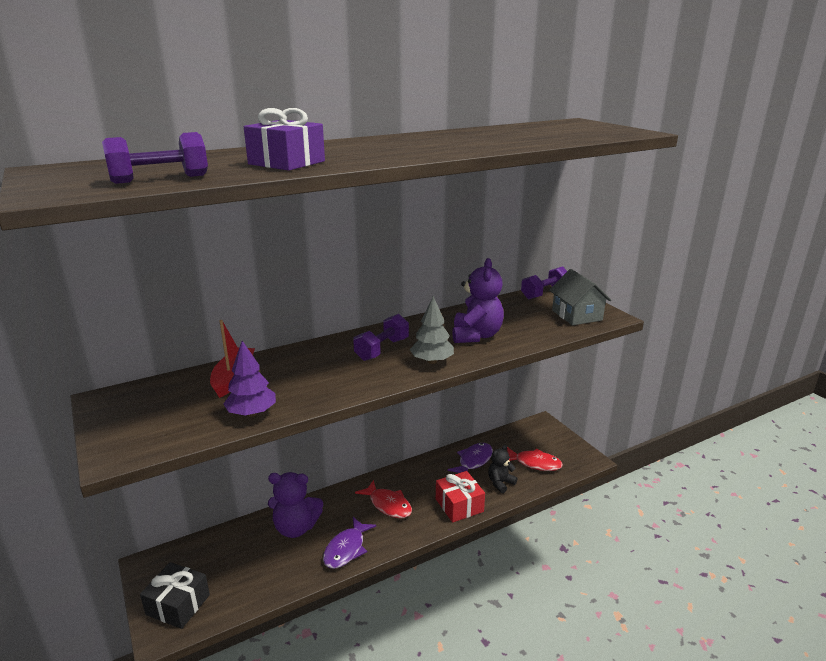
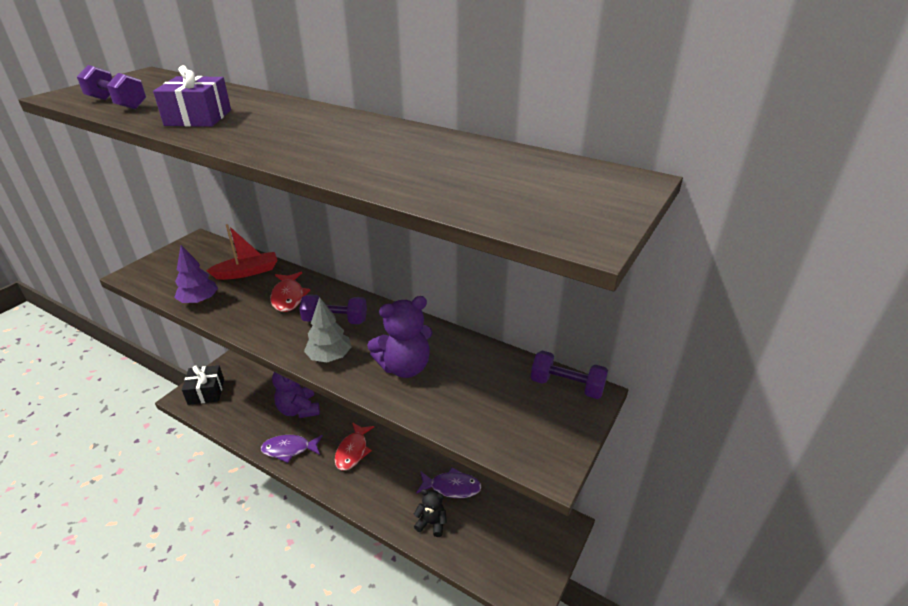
camera: 60 degrees right, 10 degrees up
red gift [436,471,485,522] -> none
red fish [507,447,563,471] -> red fish moved to [270,272,310,312]
grey house [549,269,611,325] -> none

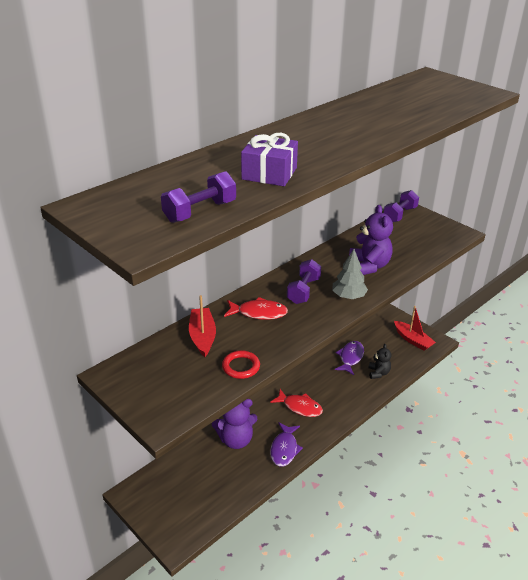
camera: 75 degrees left, 0 degrees up
purple tree [174,245,218,304] -> red ring [222,350,260,379]
black gift [182,365,224,405] -> none
black teddy bear [414,489,447,537] -> black teddy bear turned 150 degrees clockwise [369,344,391,379]
none -> red boat [394,306,436,351]

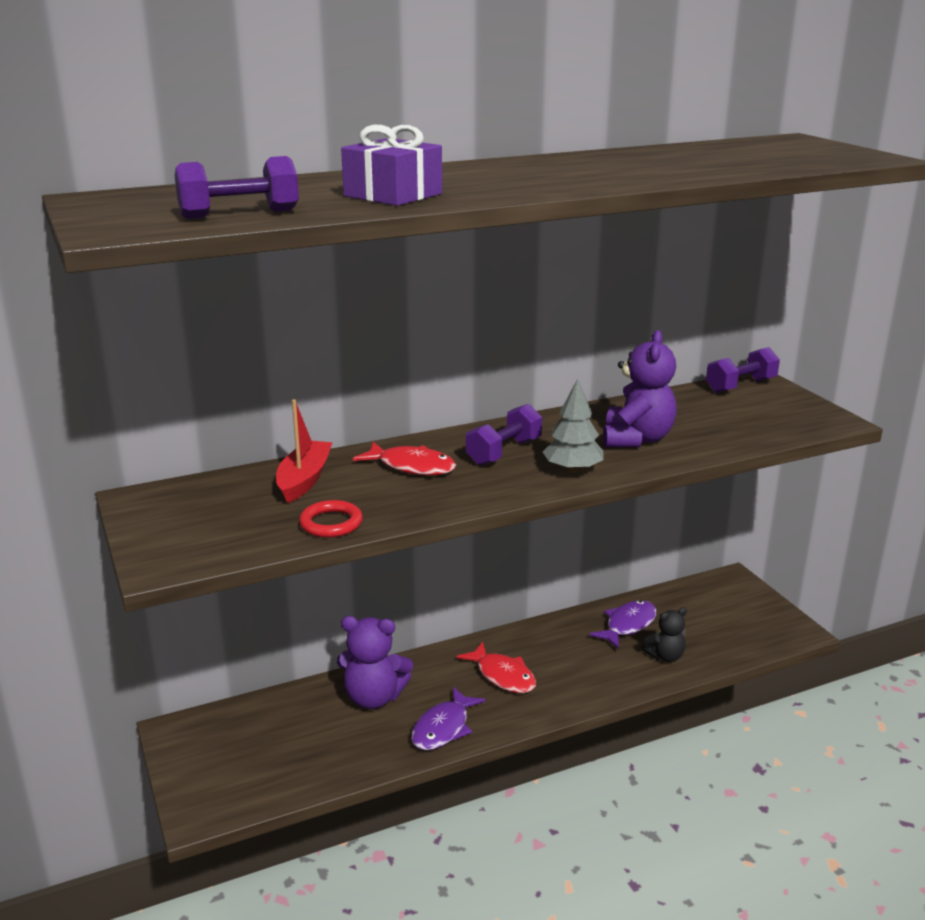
camera: 20 degrees right, 10 degrees down
black teddy bear [369,344,391,379] -> black teddy bear turned 45 degrees clockwise [641,607,687,662]
red boat [394,306,436,351] -> none

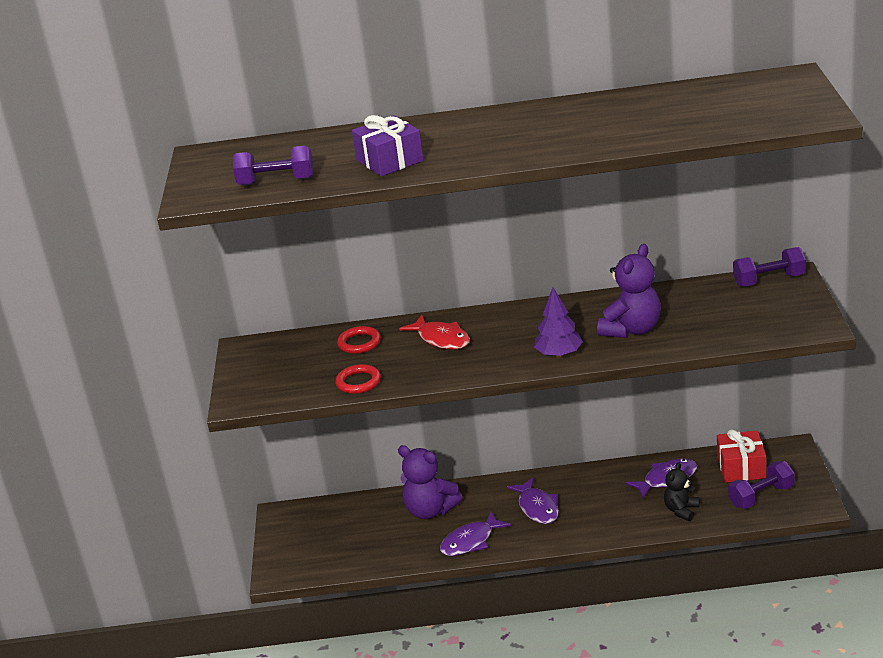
camera: 25 degrees right, 5 degrees up
red boat [276,399,333,503] -> red ring [337,326,381,354]
red fish [456,642,536,693] -> purple fish [507,477,559,524]
purple dumbbell [466,404,542,465] -> purple dumbbell moved to [728,461,794,509]
grey tree [543,379,603,473] -> purple tree [534,287,583,357]
black teddy bear [641,607,687,662] -> black teddy bear turned 120 degrees clockwise [664,462,699,521]
none -> red gift [717,429,766,483]

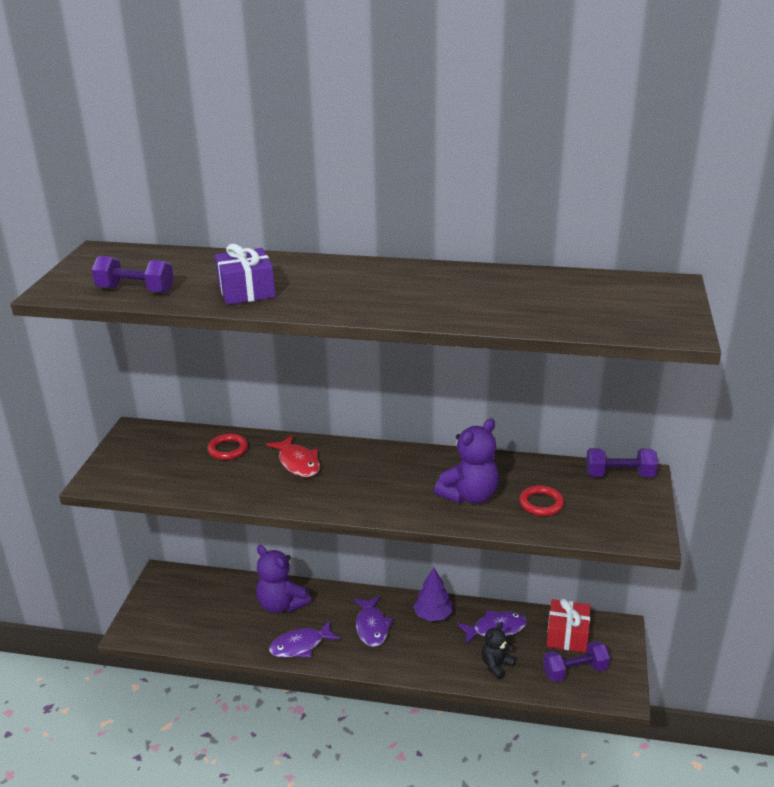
camera: 10 degrees right, 0 degrees up
red ring [336,364,381,394] -> red ring moved to [519,485,564,516]
purple tree [534,287,583,357] -> purple tree moved to [413,567,453,621]

